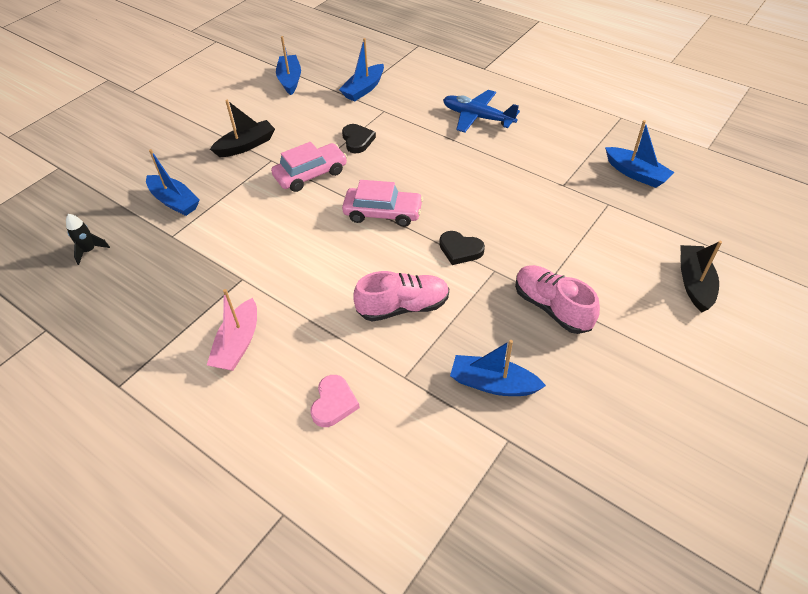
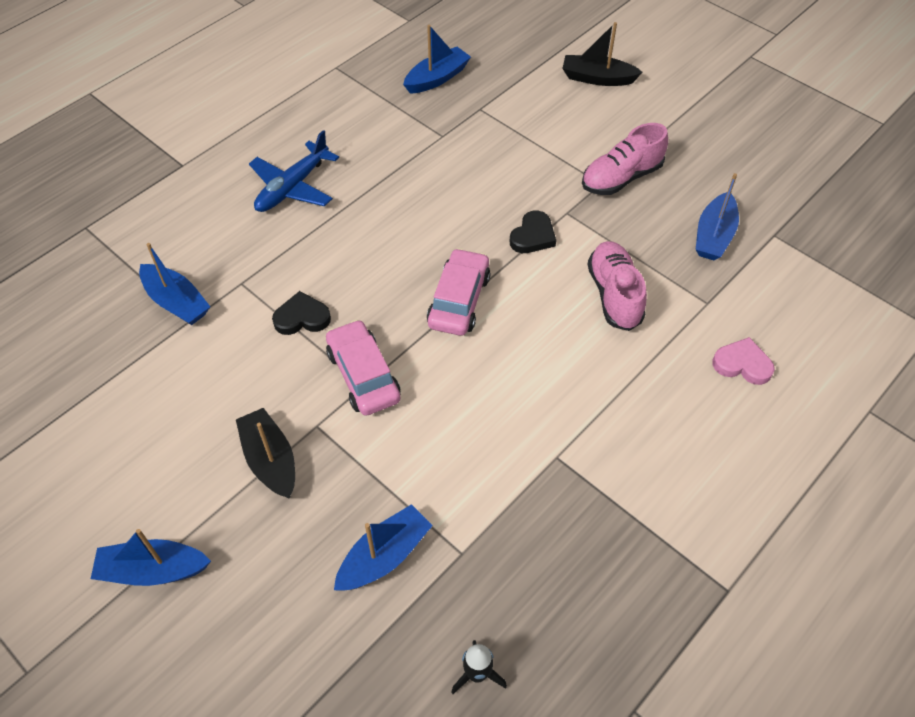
camera: 85 degrees left, 5 degrees up
pink boat [207,289,257,371] -> none
blue boat [276,36,301,95] -> blue boat moved to [91,529,211,586]

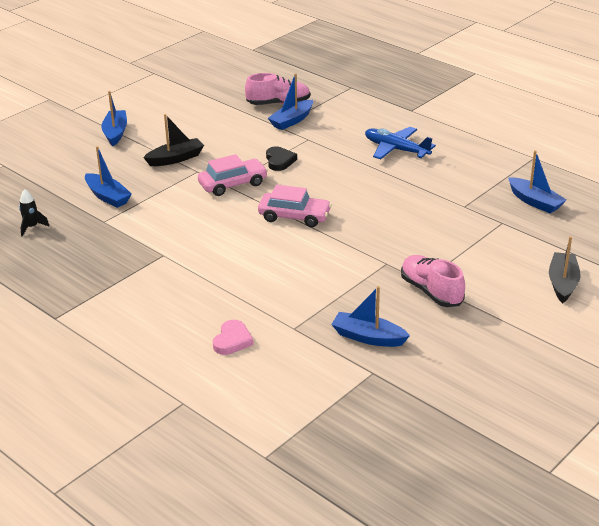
camera: 90 degrees right, 20 degrees down
black heart [509,211,556,253] -> none
pink shoe [587,241,647,331] -> pink shoe moved to [245,73,311,105]

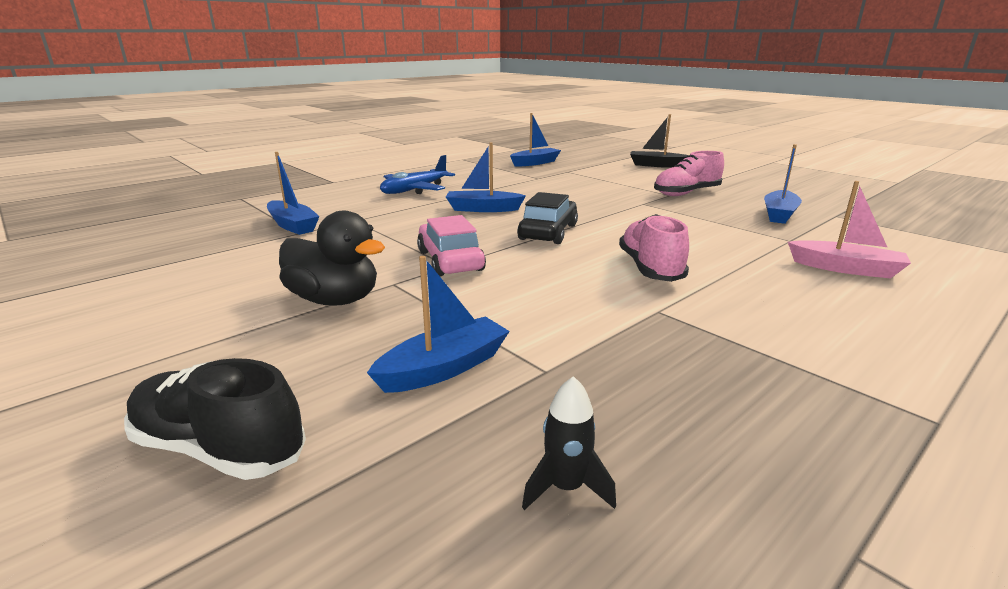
camera: 85 degrees left, 10 degrees down
blue boat [102,91,127,146] -> blue boat moved to [446,142,526,212]
black boat [143,114,204,166] -> black duck [279,211,385,306]
pink heart [213,320,254,355] -> pink boat [788,181,911,279]
pink shoe [245,73,311,105] -> pink shoe moved to [619,214,689,282]
pink car [258,185,332,227] -> black car [517,192,578,244]
black heart [266,146,297,171] -> none
none -> black shoe [124,358,306,480]

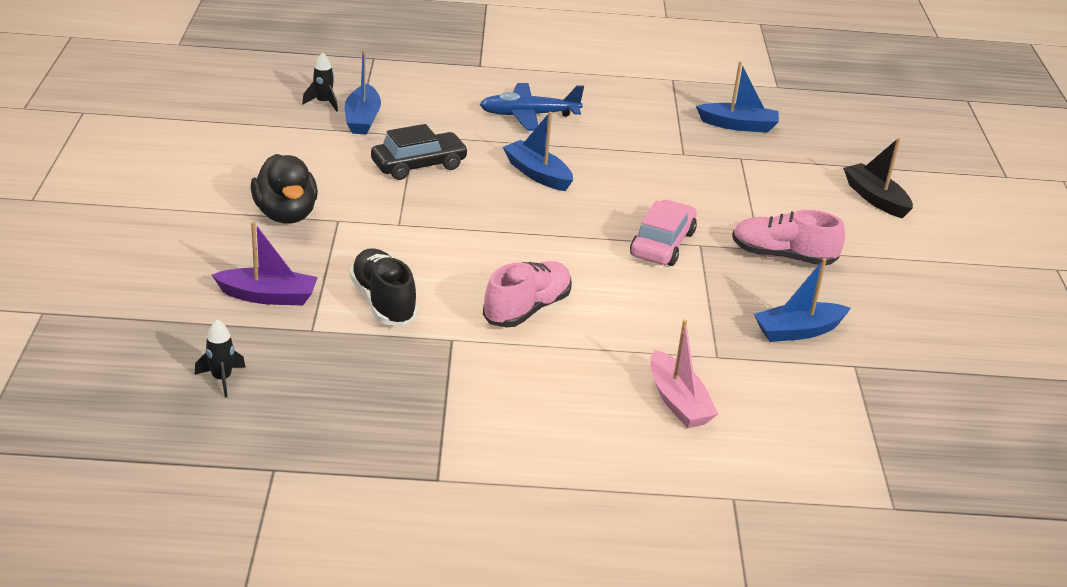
camera: 40 degrees right, 10 degrees up
black shoe [124,358,306,480] -> black shoe moved to [349,248,418,326]
blue boat [367,256,510,393] -> purple boat [212,222,318,305]
pink car [417,215,486,277] -> pink car moved to [630,200,697,266]
black car [517,192,578,244] -> black car moved to [371,124,468,180]
none -> black rocket [302,53,338,112]

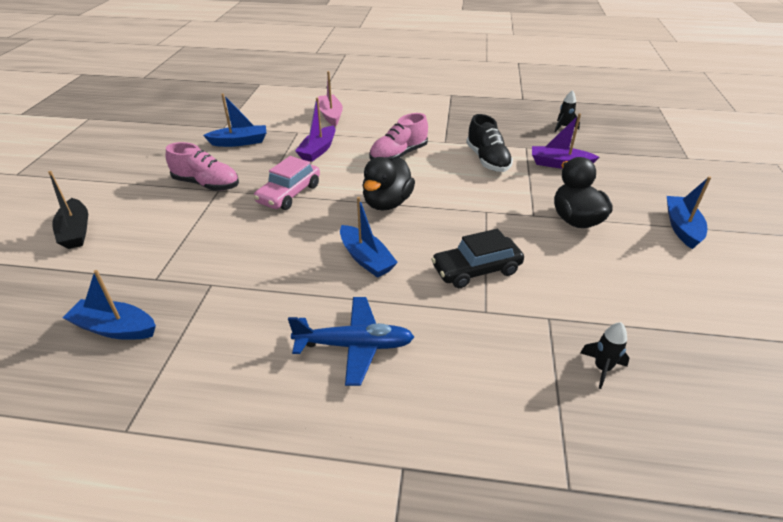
camera: 170 degrees left, 5 degrees up
blue boat [345,50,381,135] -> blue boat moved to [667,176,711,249]
none -> purple boat [295,97,335,162]
none -> black duck [362,157,415,211]

